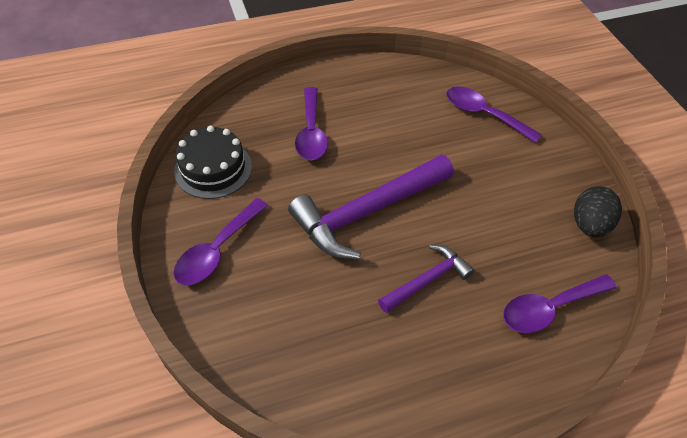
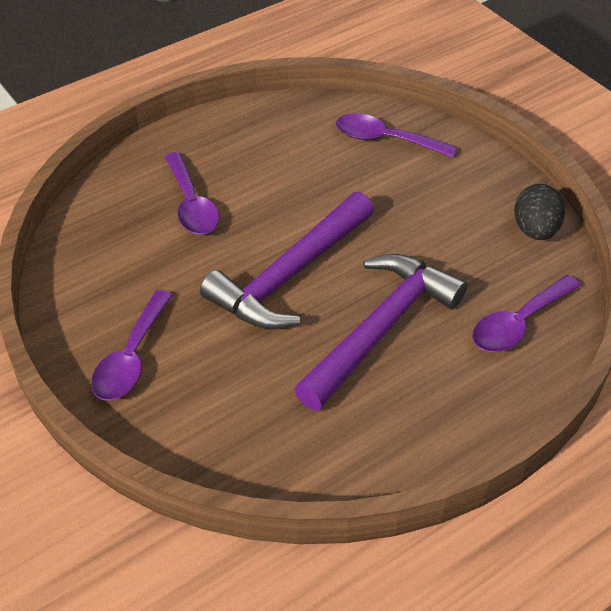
camera: 15 degrees left, 5 degrees down
black cake [174,125,252,199] -> none
purple hammer [378,245,474,313] -> purple hammer [294,254,467,411], size x1.83

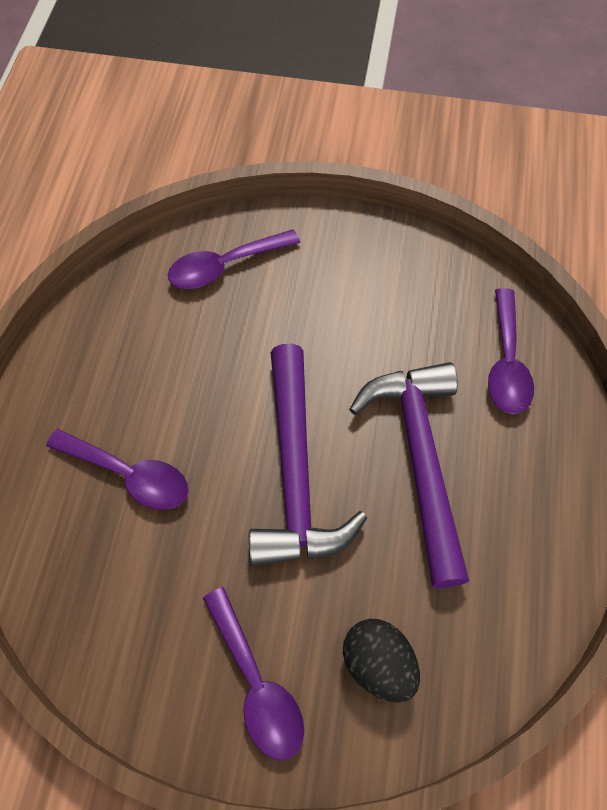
camera: 45 degrees left, 15 degrees up
black egg [514,184,565,240] -> black egg moved to [343,619,420,702]

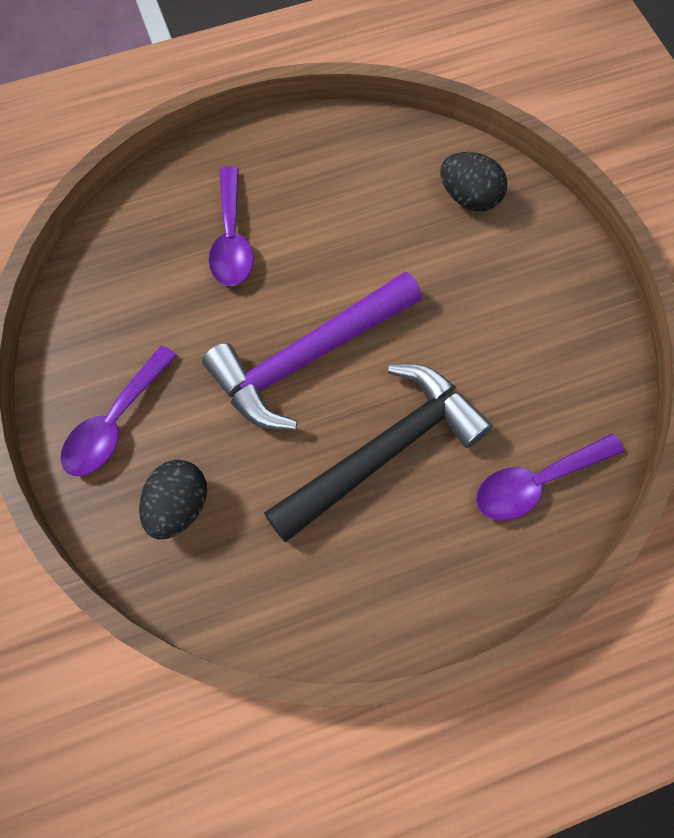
camera: 60 degrees right, 5 degrees up
purple spoon [168,229,300,289] -> black egg [440,152,508,211]
purple hammer [349,362,469,588] -> black hammer [264,364,493,543]

